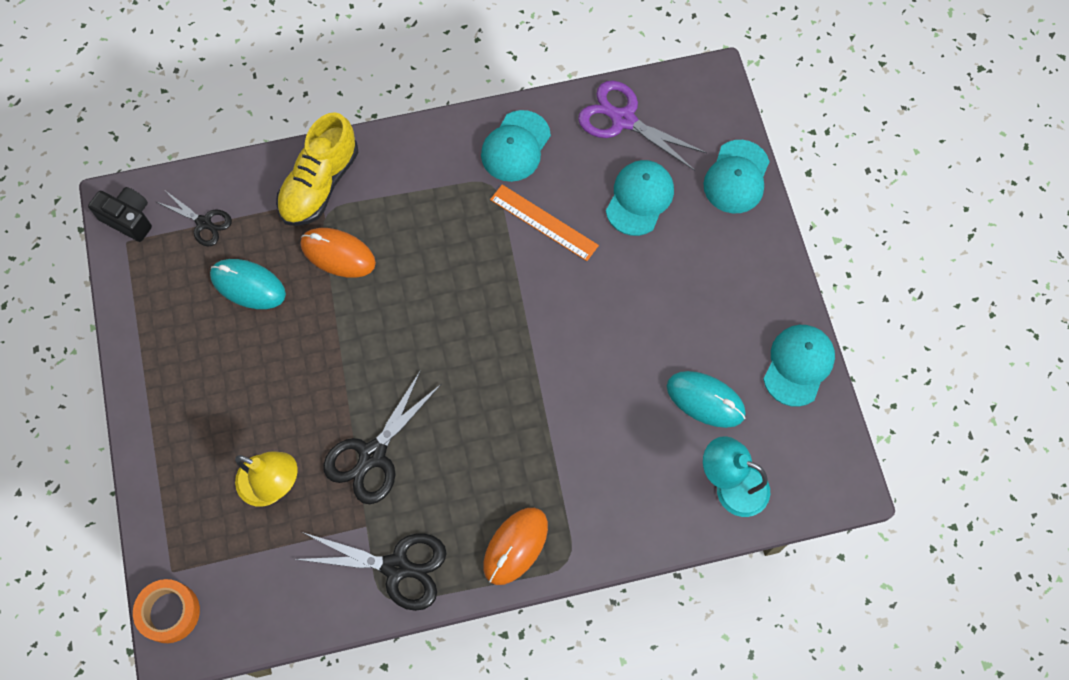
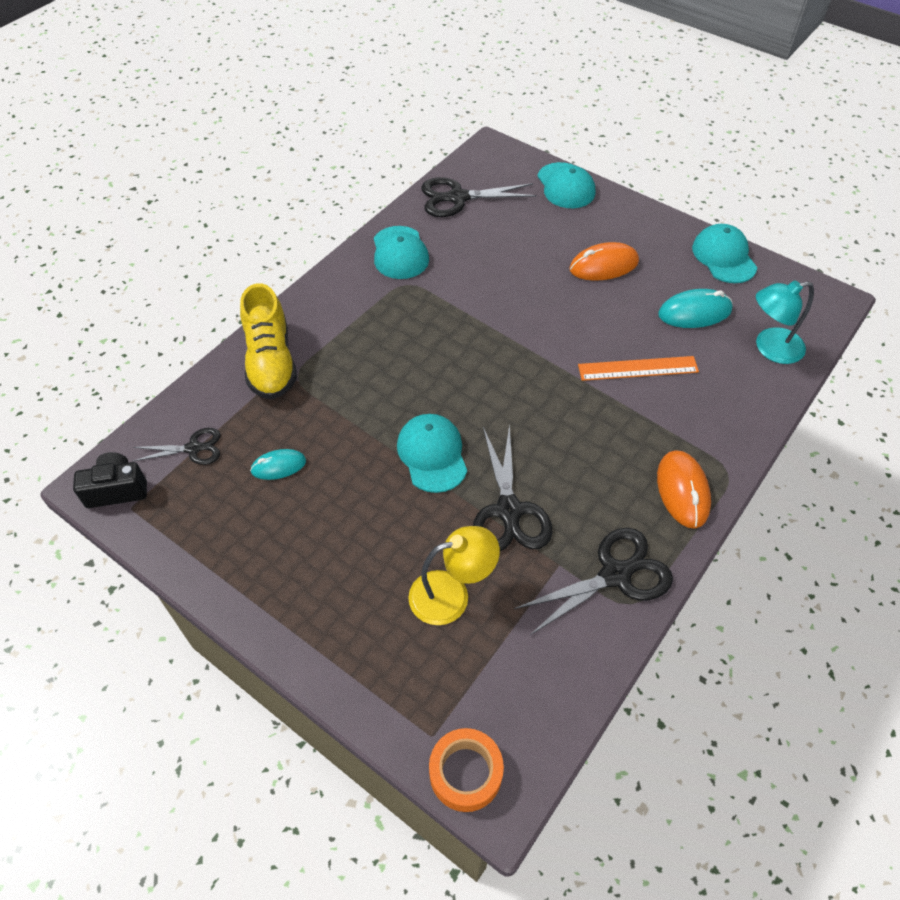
camera: 40 degrees left, 15 degrees down
turquoise mouse [210,259,286,309] -> turquoise mouse [250,449,306,480], size x0.64
orange mouse [301,228,376,278] -> orange mouse moved to [569,242,639,281]
orange ruler [490,185,599,261] -> orange ruler moved to [578,356,699,381]
purple scissors [578,80,707,171] -> black scissors [421,177,537,217]
turquoise cap [606,160,674,236] -> turquoise cap moved to [397,414,467,493]

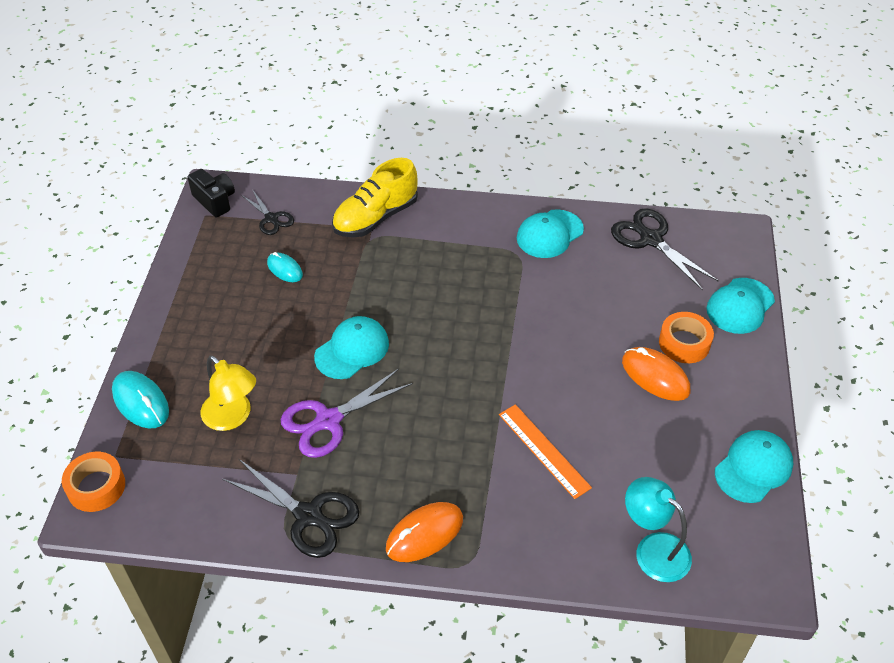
camera: 60 degrees right, 5 degrees down
black scissors [473,424,553,551] -> purple scissors [281,369,413,458]
turquoise mouse [658,289,733,328] -> turquoise mouse moved to [112,371,169,428]
none -> orange tape [659,312,714,363]

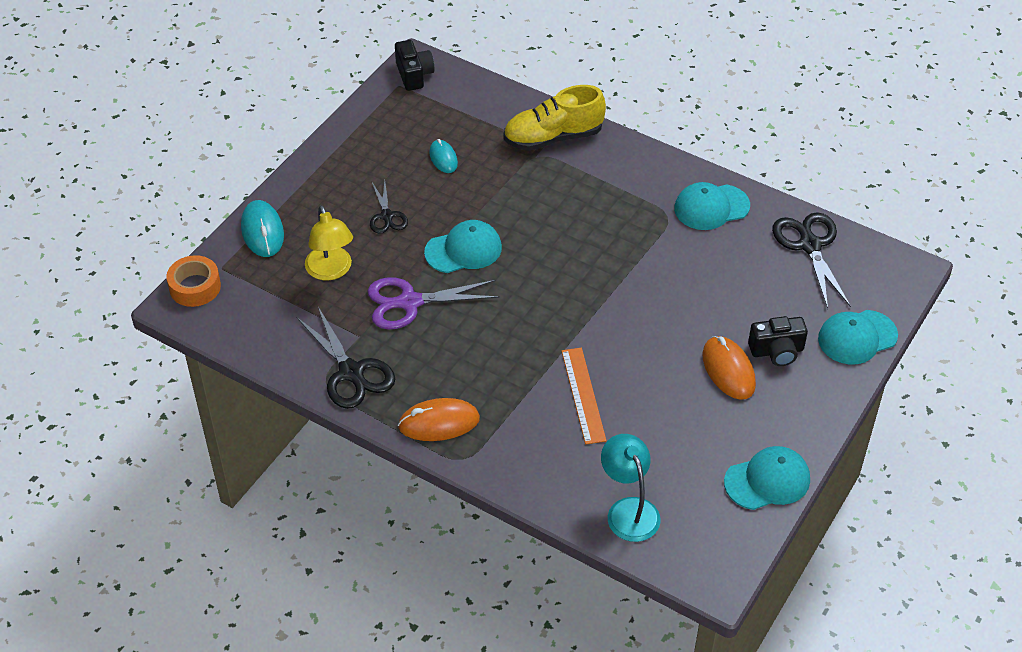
camera: 25 degrees right, 0 degrees up
black scissors [241,189,294,235] -> black scissors moved to [370,181,408,234]
orange tape [659,312,714,363] -> black camera [748,316,808,366]

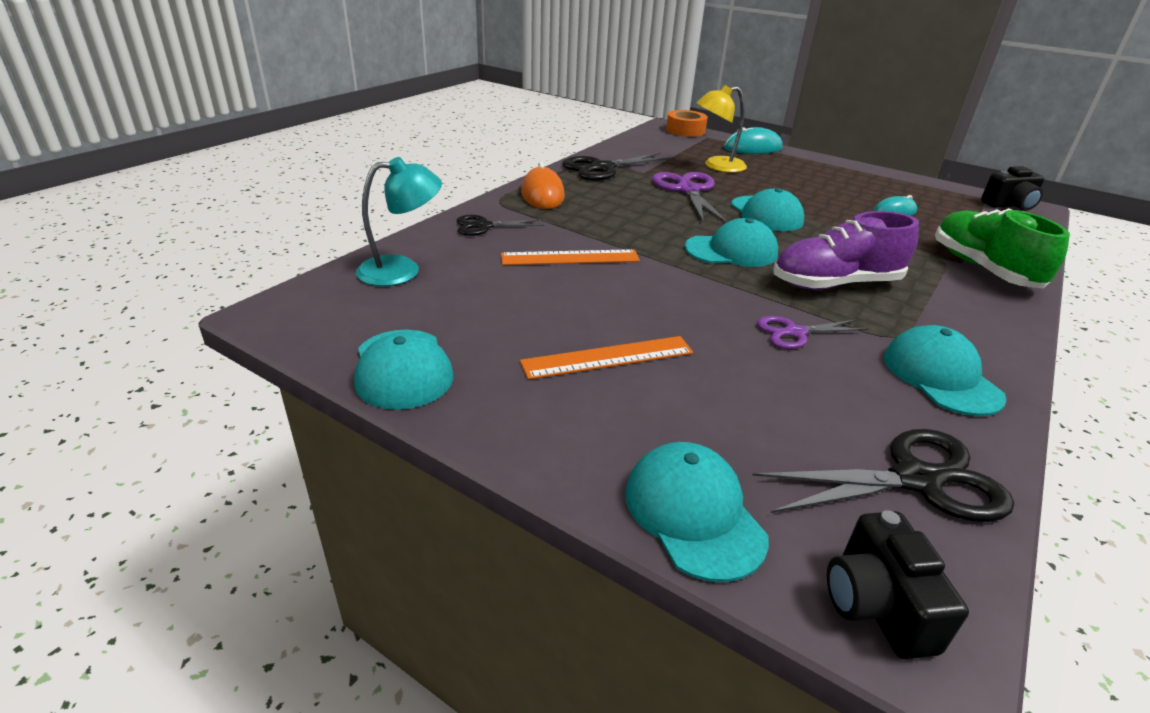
camera: 90 degrees right, 15 degrees down
black scissors [370,181,408,234] -> black scissors moved to [456,215,544,236]
yellow shoe [503,85,606,151] -> green shoe [935,208,1070,288]
orange mouse [702,336,756,400] -> orange ruler [520,336,693,380]
black camera [748,316,808,366] -> black camera moved to [827,510,969,659]
none -> turquoise cap [685,218,778,267]
none -> purple scissors [757,316,868,349]
none -> purple shoe [773,211,919,290]

